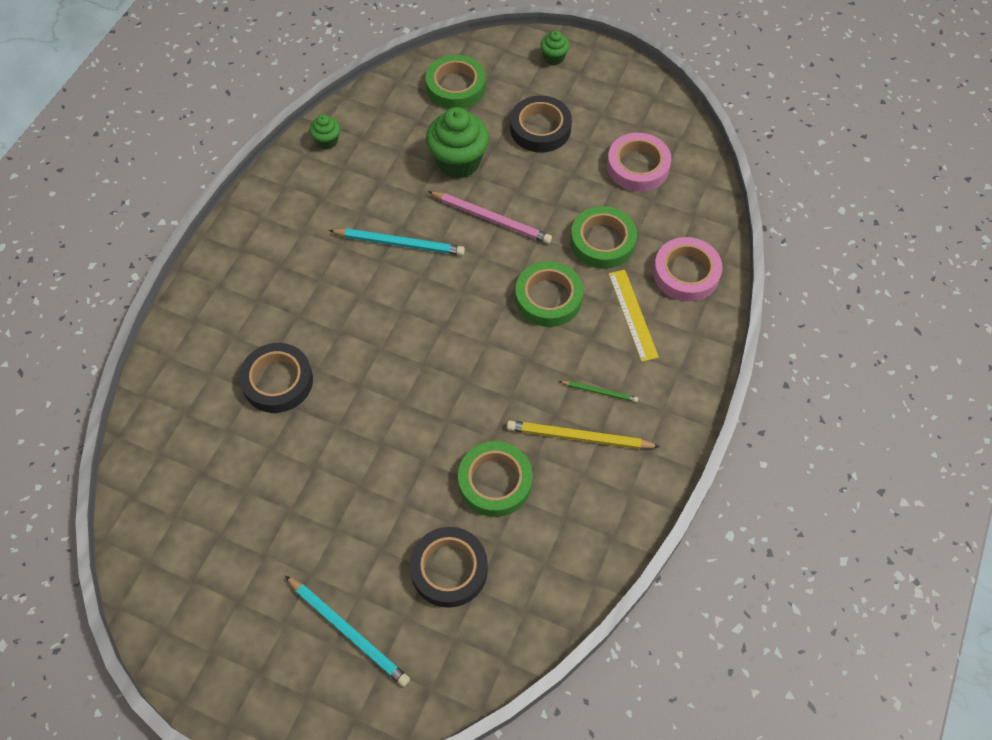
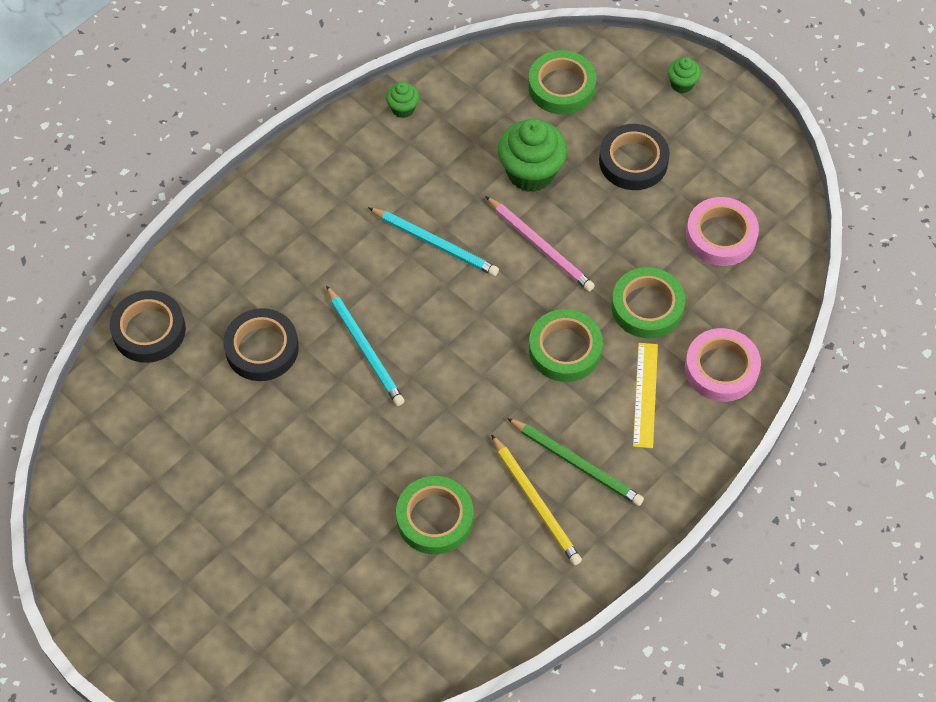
camera: 20 degrees right, 0 degrees up
turquoise pencil [285,575,410,687] -> turquoise pencil moved to [326,285,404,406]
black tape [410,527,488,608] -> black tape moved to [110,290,186,363]
yellow pencil [507,420,660,449] -> yellow pencil turned 150 degrees counterclockwise [491,434,582,565]
green pencil [559,381,638,402] -> green pencil [507,418,644,506], size x1.85

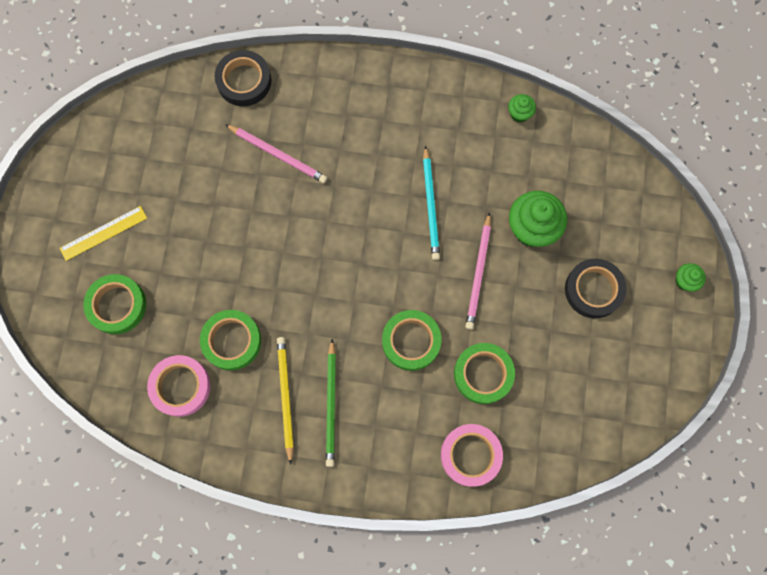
camera: 55 degrees right, 15 degrees up
black tape [223,308,299,381] -> pink pencil [225,124,327,183]
turquoise pencil [326,285,404,406] -> none
yellow pencil [491,434,582,565] -> yellow pencil turned 150 degrees clockwise [277,337,294,465]
green tape [528,50,596,114] -> green tape moved to [83,274,146,334]
yellow ruler [633,343,658,448] -> yellow ruler moved to [59,206,147,261]
pink tape [686,197,759,266] -> pink tape moved to [147,355,211,417]

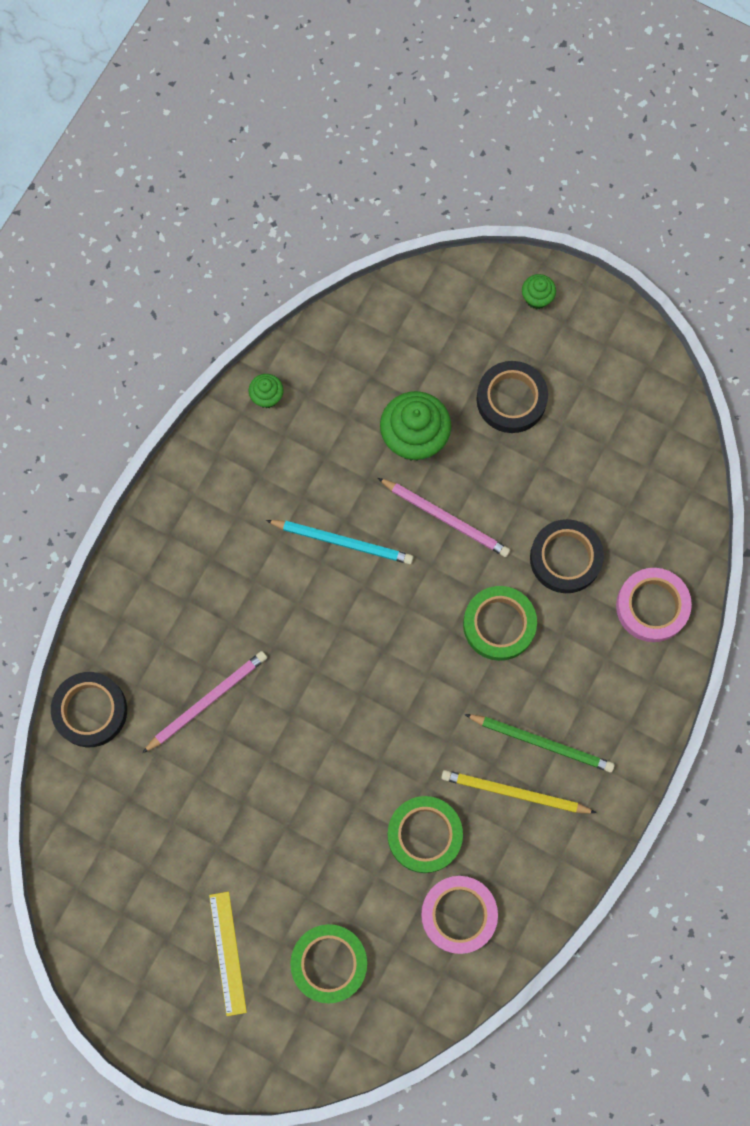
camera: 70 degrees left, 0 degrees up
green tape [454,343,515,404] -> black tape [530,519,604,593]

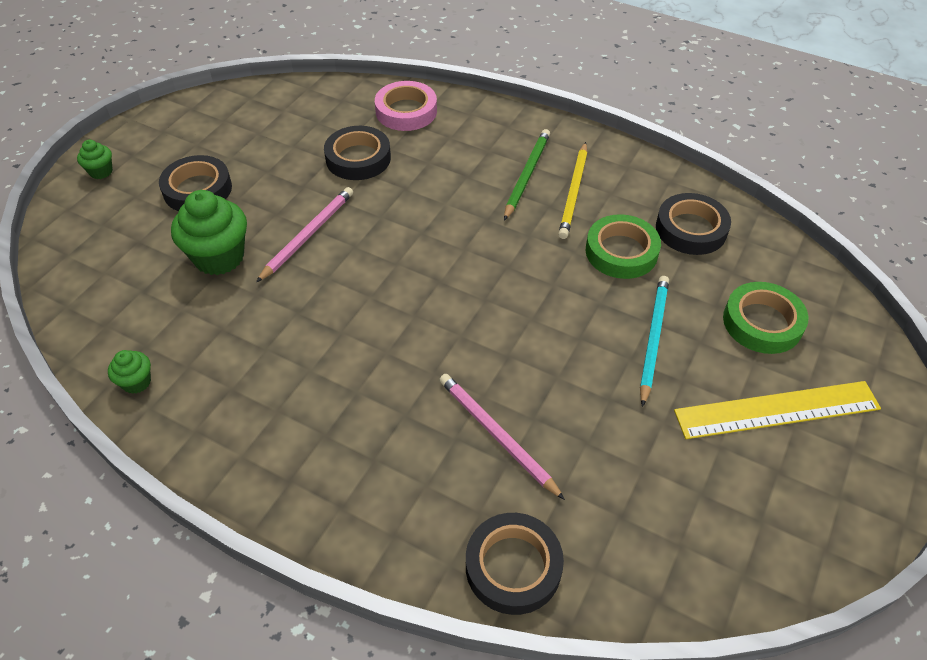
camera: 90 degrees left, 25 degrees down
yellow ruler [209,892,247,1016] -> yellow ruler [674,381,881,439], size x1.54
turquoise pencil [266,520,413,564] -> turquoise pencil moved to [640,276,669,407]
pink tape [421,876,498,954] -> black tape [656,193,731,255]
green tape [463,586,537,661] -> none

